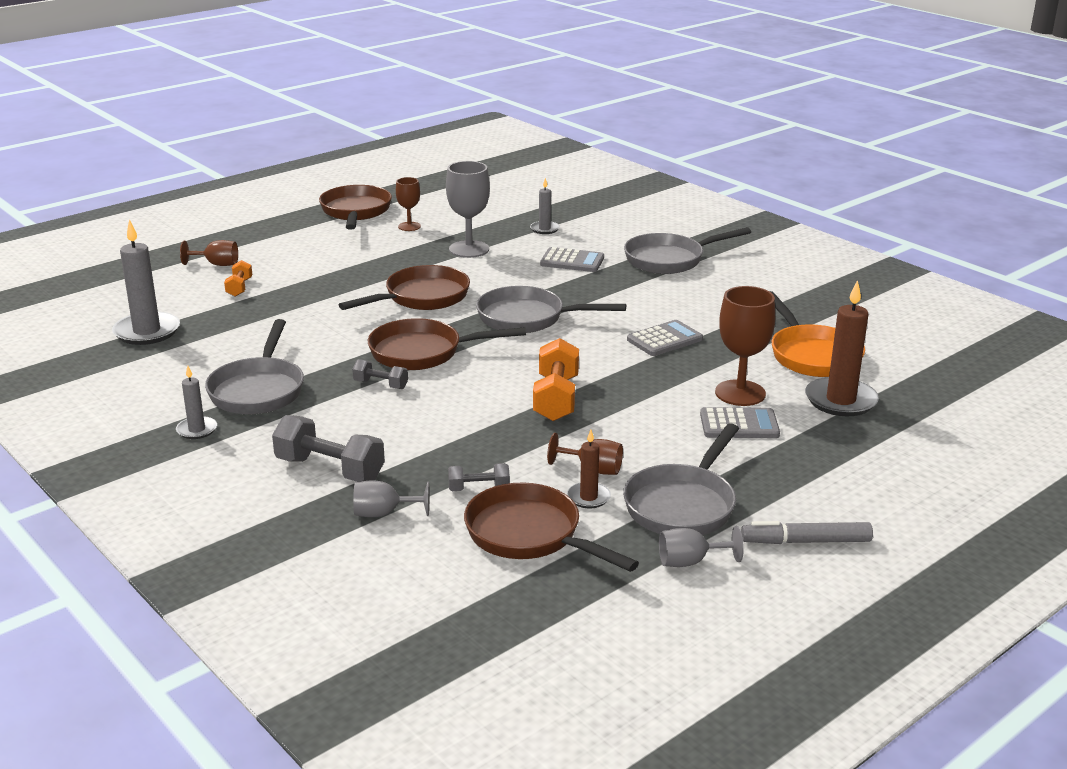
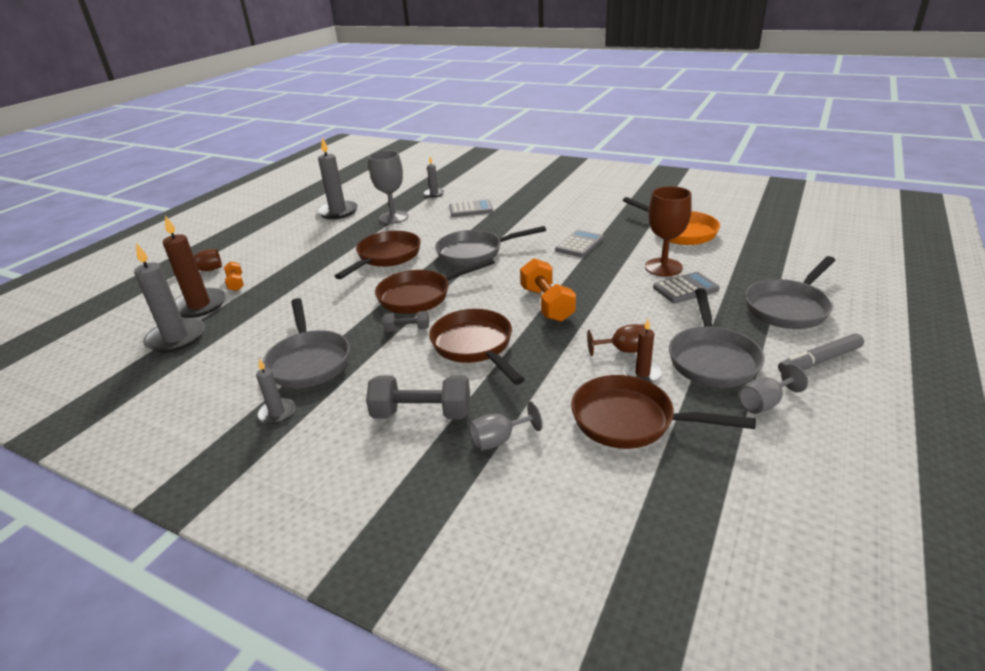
camera: 20 degrees left, 5 degrees up
brown pan [319,185,392,230] -> brown pan moved to [429,309,525,385]
brown goblet [396,177,421,231] -> grey candle [317,137,358,219]
grey dumbbell [448,463,510,491] -> none
grey pan [624,227,751,274] -> grey pan moved to [745,256,835,329]
brown candle [805,280,879,416] -> brown candle moved to [163,215,226,318]

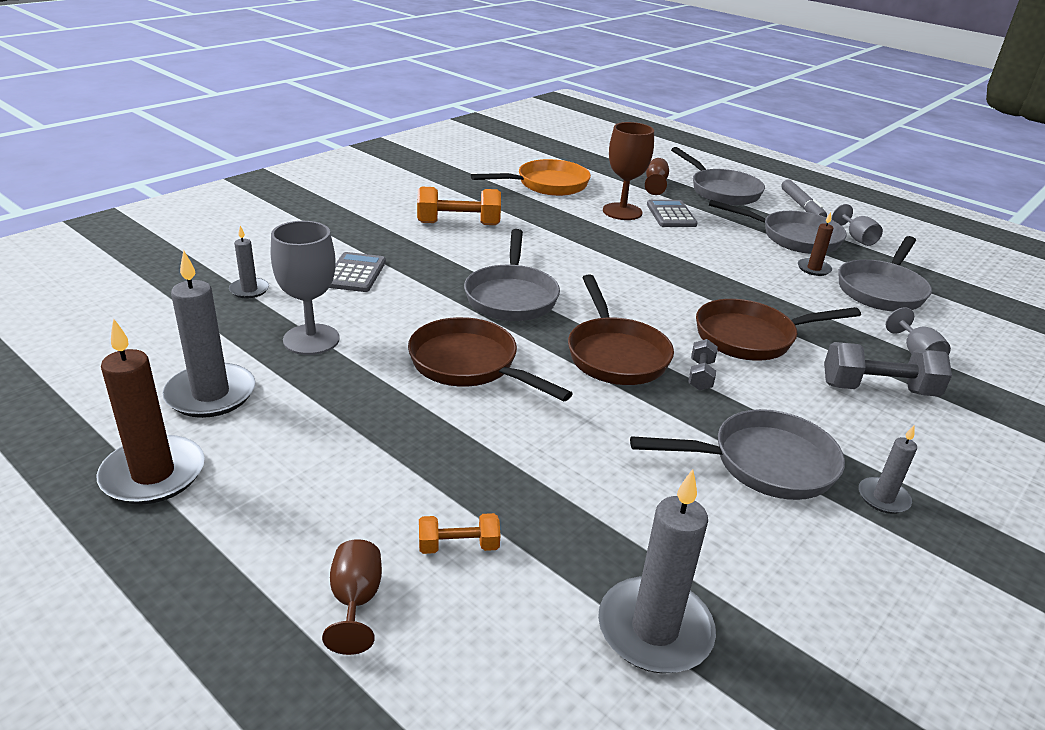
camera: 80 degrees left, 0 degrees up
brown candle [163,215,226,318] -> brown candle moved to [96,318,205,504]
grey dumbbell [366,375,470,419] -> grey dumbbell turned 75 degrees clockwise [824,342,952,397]
orange dumbbell [520,258,576,322] -> orange dumbbell moved to [417,187,501,225]
grey calculator [555,230,604,258] -> none
brown pan [571,375,756,449] -> grey pan [839,236,932,311]
brown goblet [587,324,645,356] -> brown goblet moved to [645,158,669,195]

